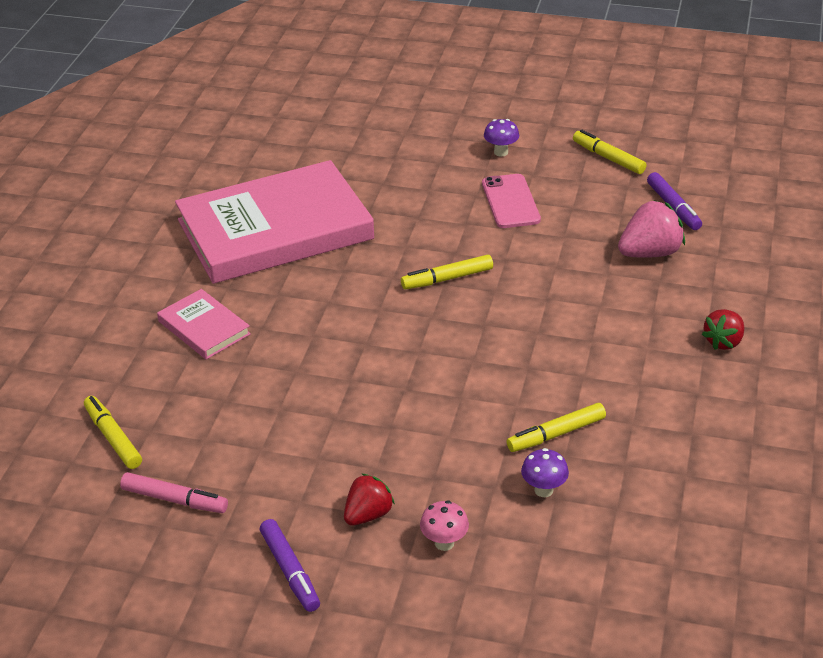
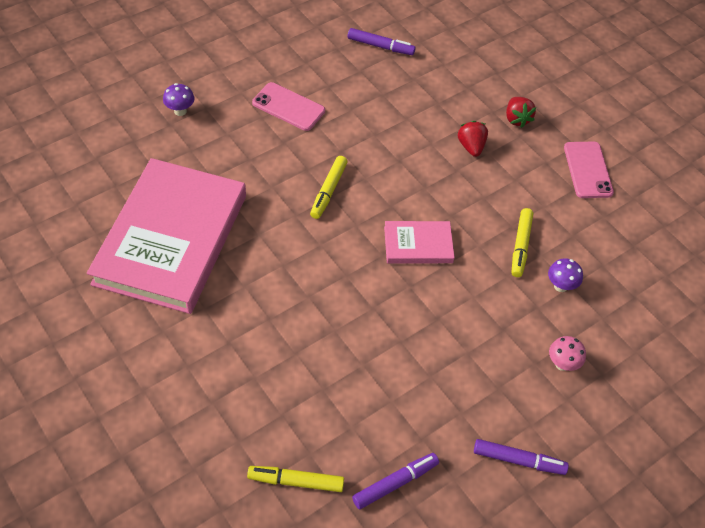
camera: 55 degrees left, 15 degrees up
pink marker [120,472,228,513] -> purple marker [352,453,439,509]
pink book [157,289,251,360] -> pink book moved to [384,221,455,263]
red strawberry [344,474,395,525] -> red strawberry moved to [458,121,488,157]
purple mushroom [484,119,519,157] -> purple mushroom moved to [163,83,194,116]
yellow marker [573,130,647,174] -> none
pink strawberry [618,200,685,258] -> none
none -> pink phone [564,142,614,198]

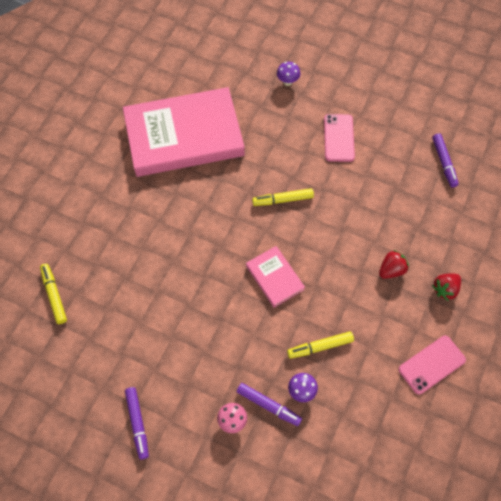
camera: 65 degrees right, 10 degrees up
purple marker [352,453,439,509] -> purple marker moved to [237,383,302,426]

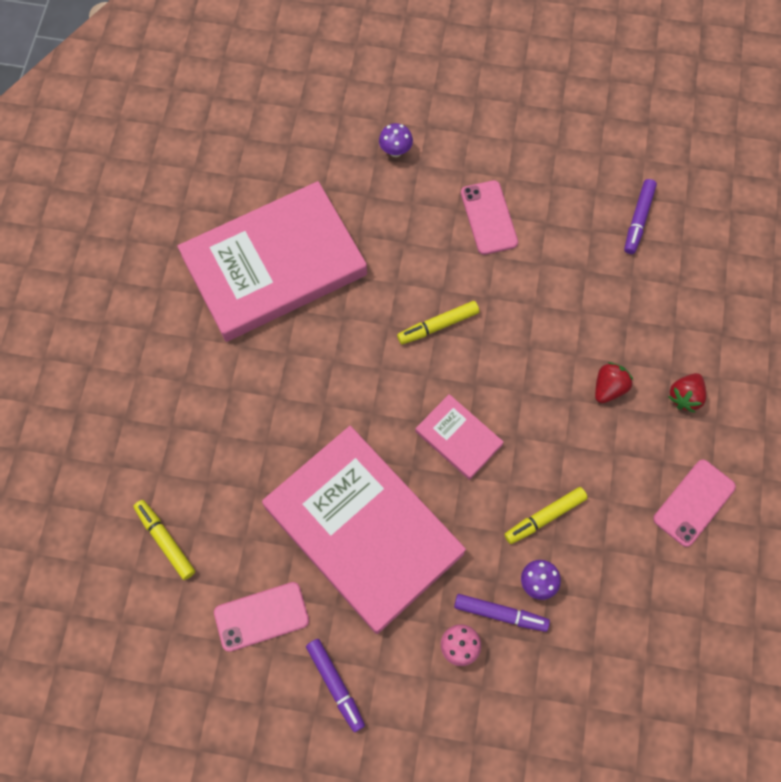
camera: 15 degrees left, 5 degrees up
purple marker [432,133,459,188] -> purple marker turned 45 degrees clockwise [624,179,657,254]
none -> pink phone [214,582,309,652]
none -> pink book [262,426,466,634]

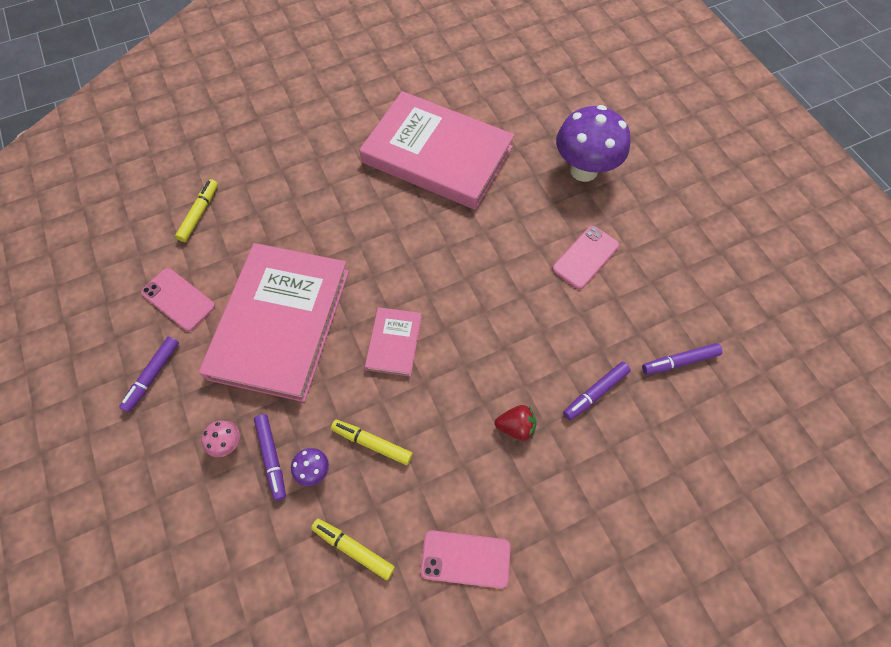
camera: 55 degrees right, 5 degrees down
purple mushroom [379,123,413,157] -> purple mushroom [556,105,630,182], size x2.39
yellow marker [397,301,479,344] -> yellow marker moved to [311,519,395,580]
red strawberry [668,373,706,413] -> none
none -> purple marker [563,362,631,420]

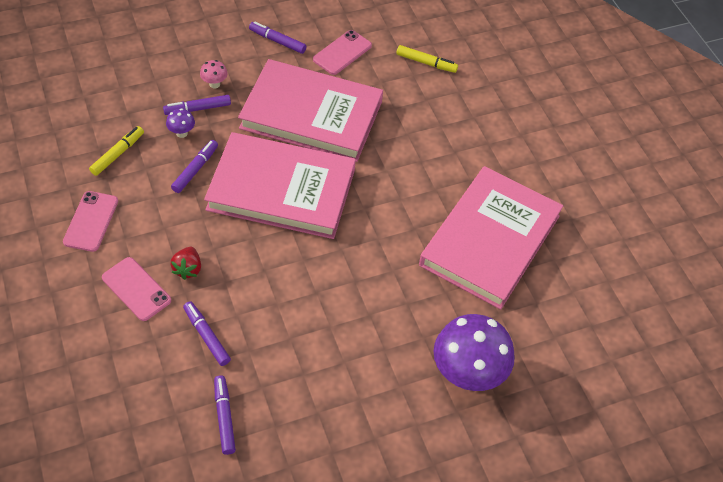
camera: 90 degrees right, 10 degrees down
yellow marker [331,419,413,465] -> purple marker [171,140,218,193]
pink book [365,307,422,377] -> pink book [204,132,356,239], size x2.26
pink phone [552,226,619,289] -> pink phone moved to [102,257,171,321]

